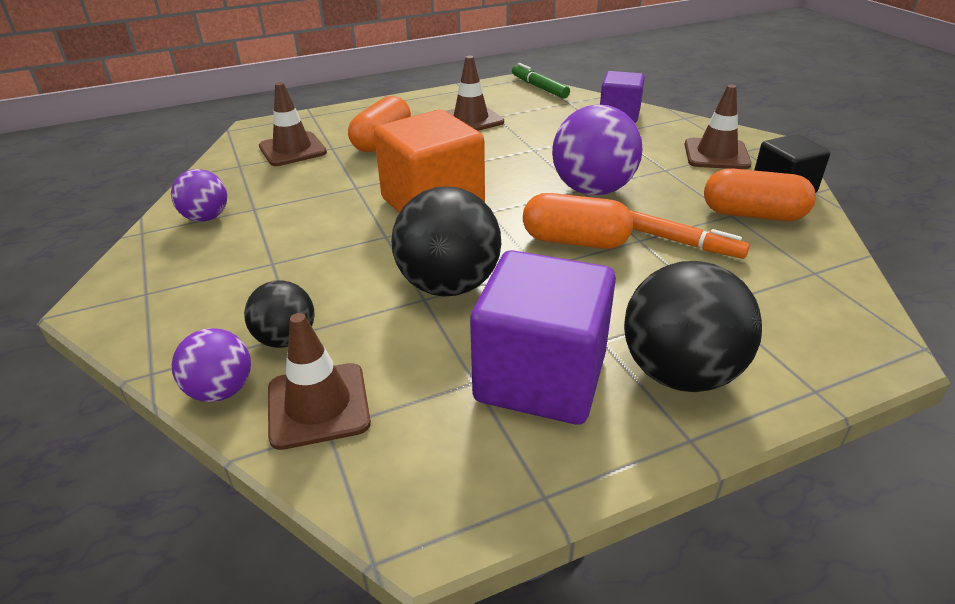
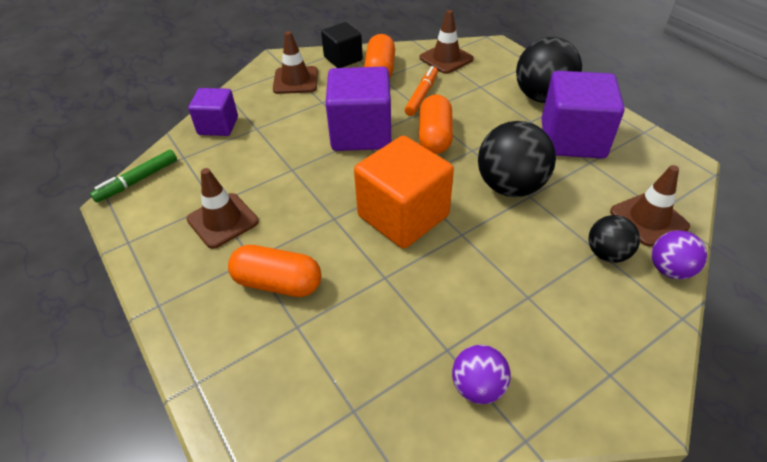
camera: 100 degrees left, 10 degrees up
brown traffic cone [259,82,327,166] -> brown traffic cone moved to [419,10,474,74]
purple ball [552,104,643,196] -> purple cube [326,67,391,151]

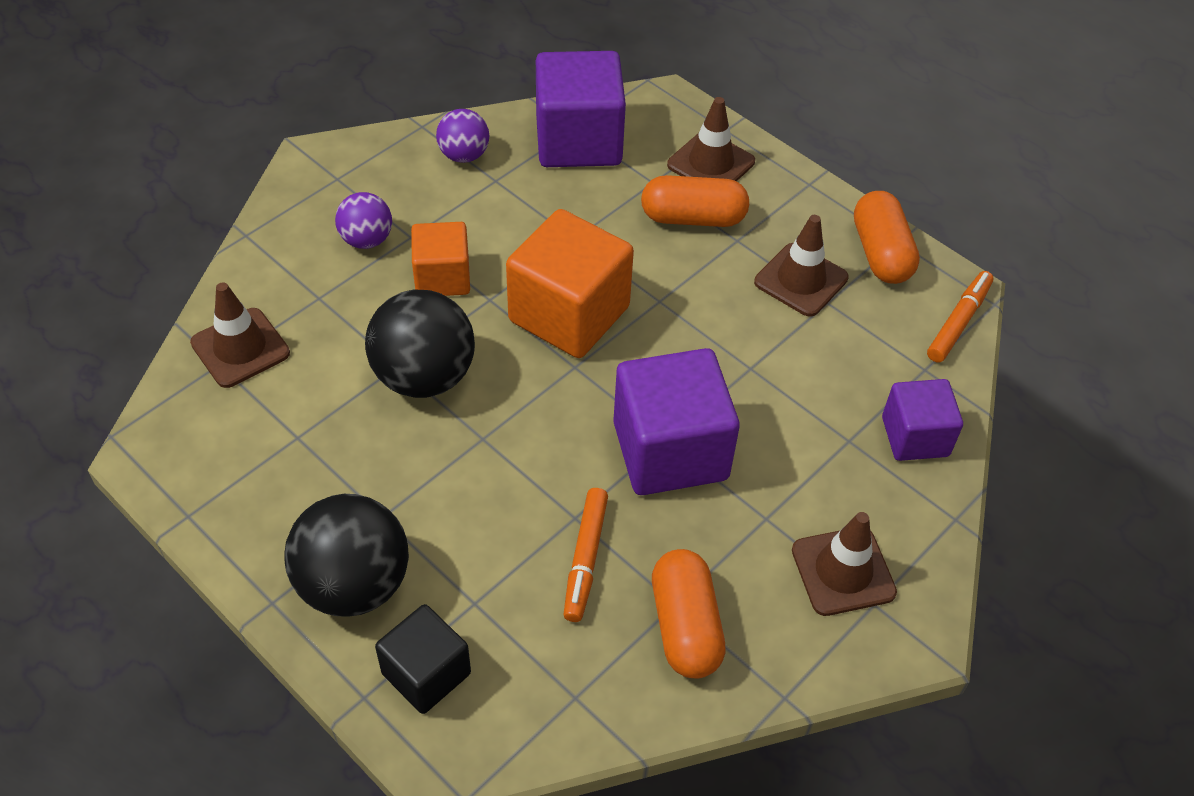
camera: 165 degrees right, 5 degrees up
green marker [90,150,177,203] -> orange marker [927,271,994,362]
black cube [321,22,363,68] -> black cube moved to [375,604,471,714]
brown traffic cone [419,10,474,74] -> brown traffic cone moved to [667,97,755,181]
orange capsule [419,94,453,154] -> orange capsule moved to [854,191,920,284]
purple cube [541,71,625,159] -> purple cube moved to [536,51,626,167]
black ball [588,215,640,263] -> none
purple ball [652,230,707,279] -> purple ball moved to [335,192,392,249]
none -> orange cube [411,222,470,296]

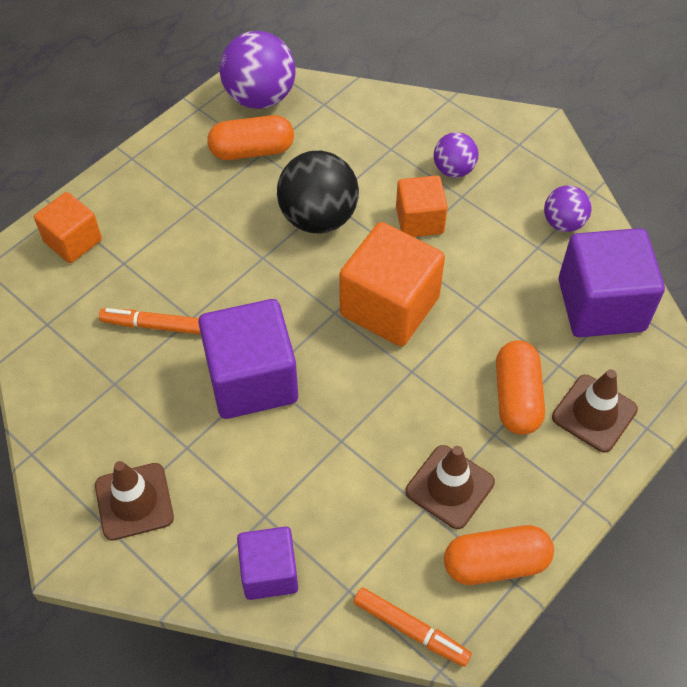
camera: 90 degrees right, 5 degrees up
brown traffic cone [190,282,290,388] -> none
black ball [284,494,409,617] -> none
black cube [375,604,471,714] -> orange cube [34,192,102,263]
orange capsule [652,549,726,679] -> orange capsule moved to [207,115,294,160]
none -> purple ball [219,31,296,109]

